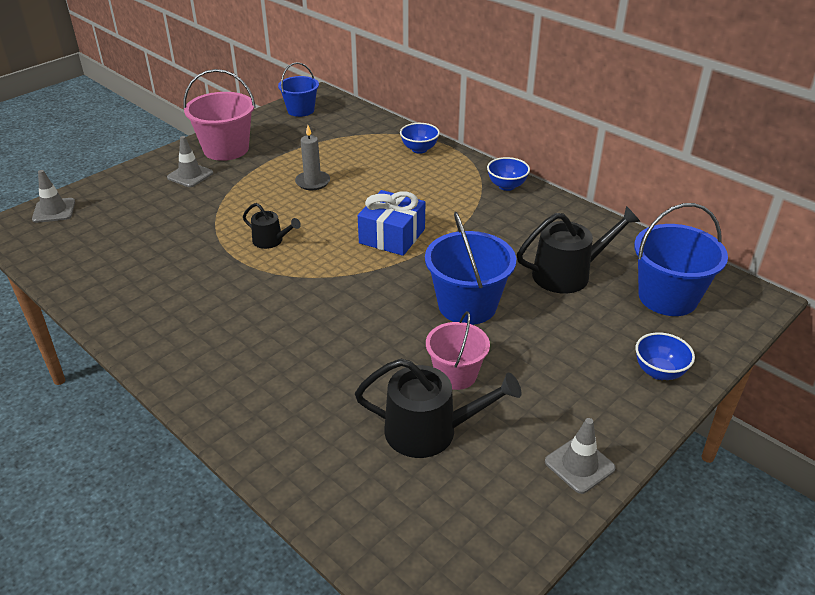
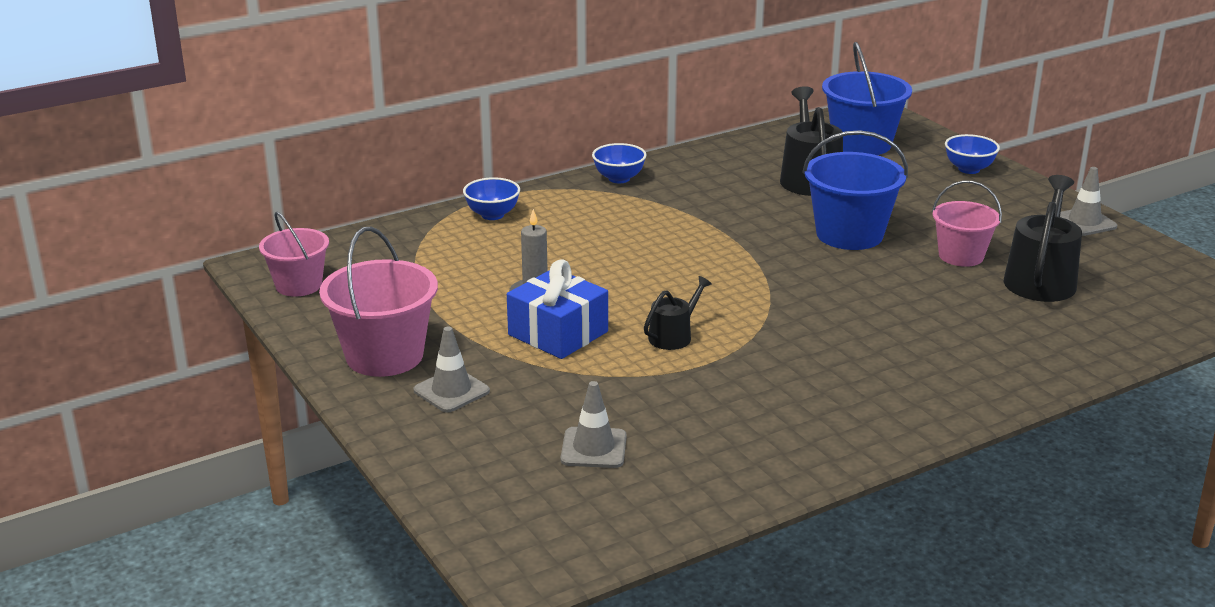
camera: 75 degrees left, 10 degrees down
grey traffic cone [32,170,75,223] -> grey traffic cone moved to [561,381,627,468]
blue bucket [278,62,319,117] -> pink bucket [259,212,329,297]
blue gift [358,190,425,256] -> blue gift moved to [507,259,608,359]

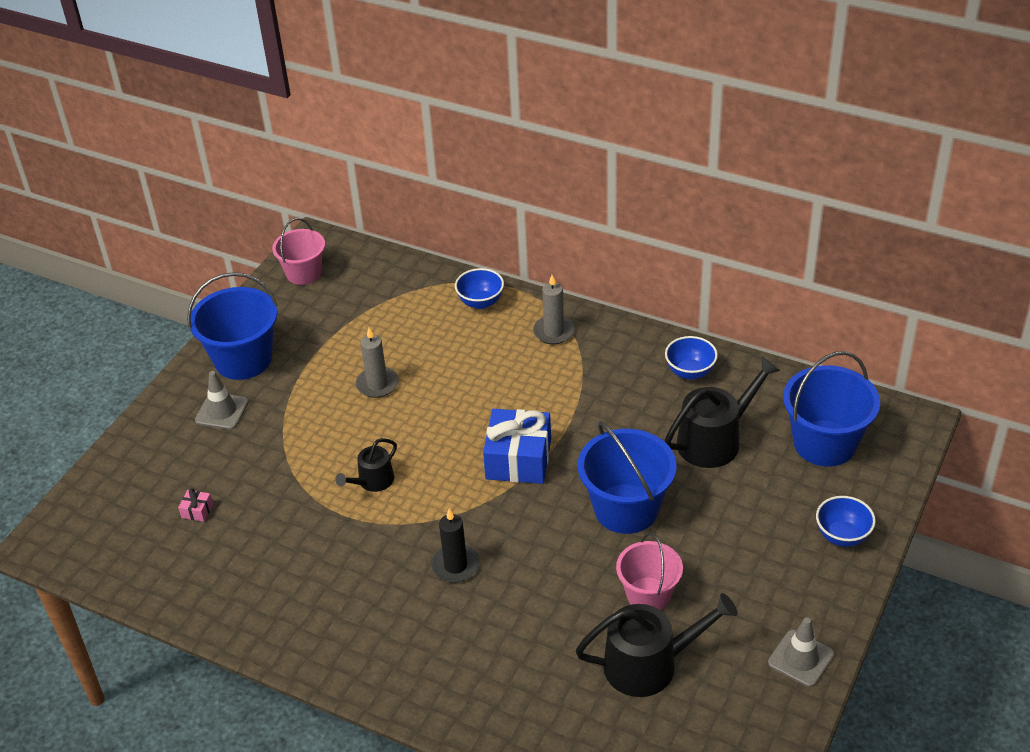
camera: 60 degrees right, 15 degrees up
pink bucket [319,226,438,377] -> blue bucket [187,272,278,380]
blue gift [507,259,608,359] -> blue gift moved to [483,409,551,484]
grey traffic cone [561,381,627,468] -> pink gift [178,488,213,522]
blue bowl [592,143,647,183] -> blue bowl moved to [665,336,718,380]
black watering can [644,276,712,350] -> black watering can turned 120 degrees clockwise [335,438,397,492]
none -> black candle [431,509,480,583]
none -> grey candle [533,275,575,344]

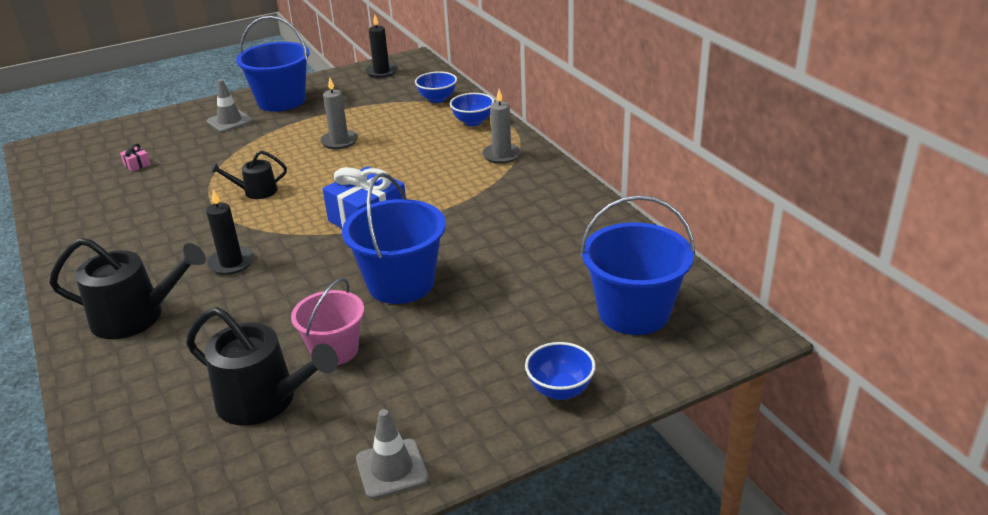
camera: 35 degrees right, 10 degrees down
pink bucket [272,218,325,285] -> black candle [365,15,398,78]
blue bowl [665,336,718,380] -> blue bowl moved to [415,71,457,103]
black watering can [665,357,780,468] -> black watering can moved to [49,238,206,339]

